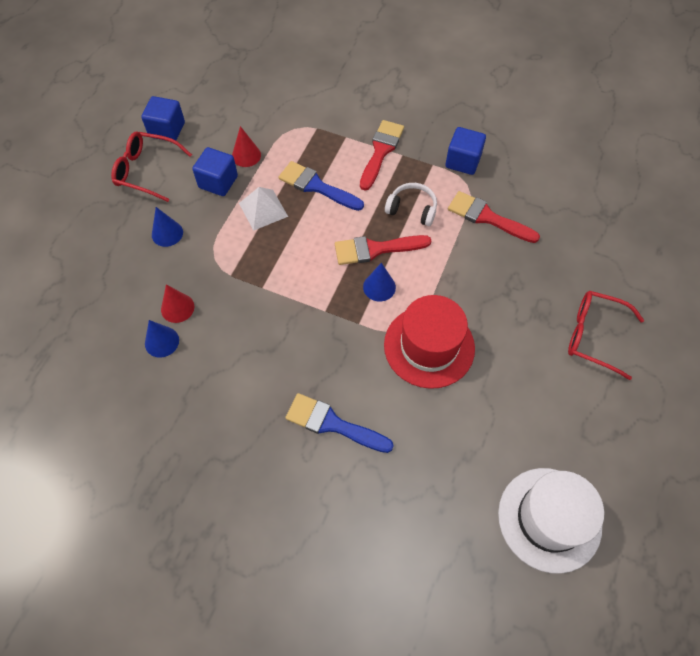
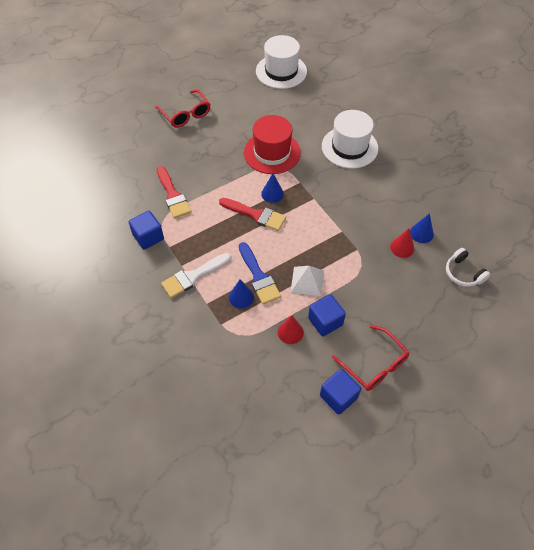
camera: 145 degrees left, 5 degrees down
blue cone [152,207,183,247] -> blue cone moved to [229,279,254,308]
blue brush [285,393,394,453] -> white hat [322,110,378,169]
red brush [360,120,404,190] -> white brush [161,253,231,298]
white headphones [385,183,437,226] -> white headphones moved to [446,248,490,287]

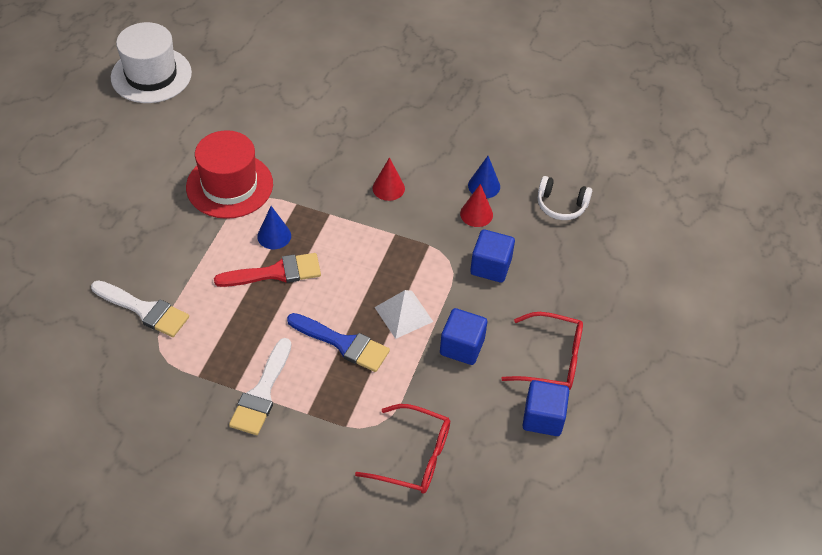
camera: 40 degrees left, 5 degrees down
blue cube [129,211,164,250] -> blue cube moved to [470,229,515,283]
red glasses [155,89,210,128] -> red glasses moved to [355,404,450,494]
red brush [157,166,191,218] -> white brush [91,280,189,337]
blue cone [229,279,254,308] -> none
red cone [278,315,304,344] -> red cone moved to [372,157,405,201]
white hat [322,110,378,169] -> none

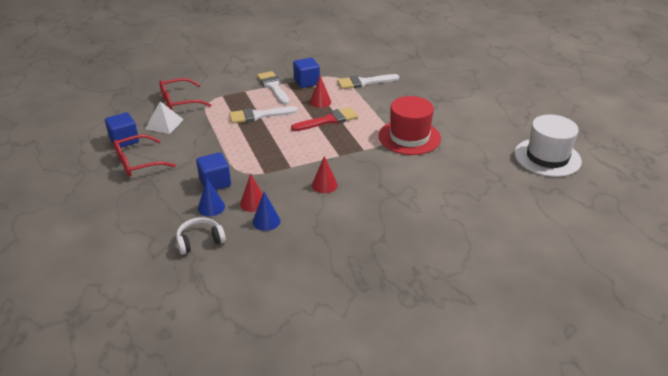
camera: 140 degrees right, 15 degrees down
red brush [214,253,321,287] -> red brush turned 150 degrees counterclockwise [291,107,358,131]
blue cone [257,206,291,249] -> blue cone moved to [198,178,225,216]
blue brush [287,313,390,372] -> white brush [229,106,298,124]
white pyramid [375,290,433,339] -> white pyramid moved to [145,101,184,134]
blue cube [440,308,487,365] -> blue cube moved to [293,58,320,88]
none -> red cone [310,76,331,108]

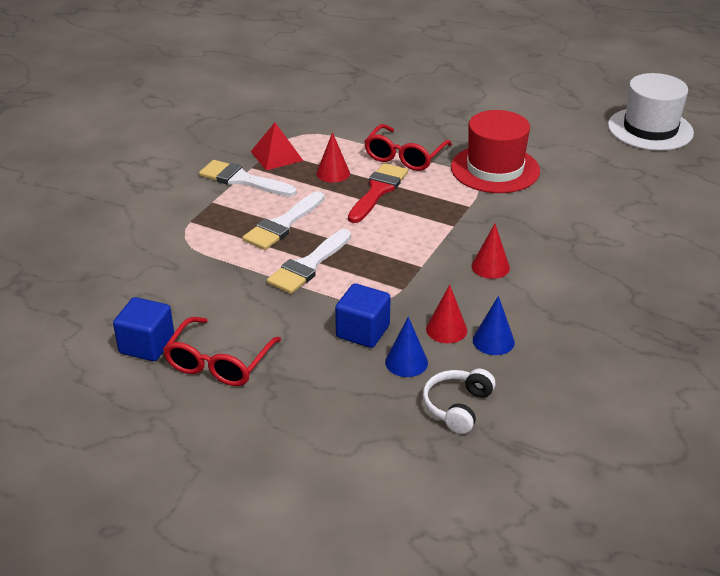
camera: 40 degrees left, 0 degrees up
white pyramid [145,101,184,134] -> none
red glasses [159,78,211,110] -> red glasses moved to [364,124,452,171]
blue cube [293,58,320,88] -> red pyramid [251,123,303,170]
white brush [337,74,399,89] -> white brush moved to [267,229,351,294]

